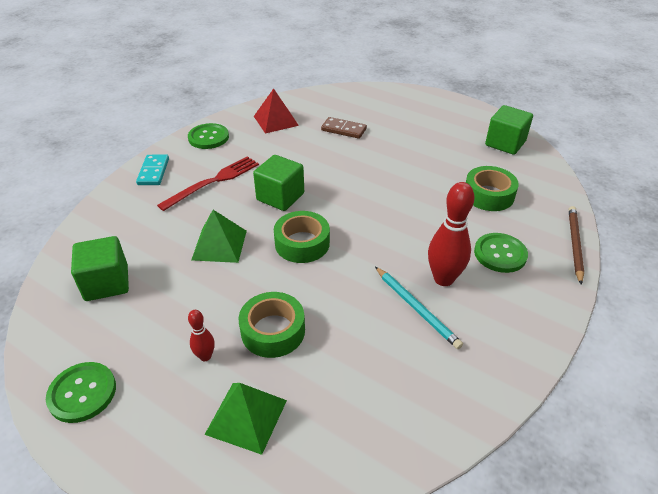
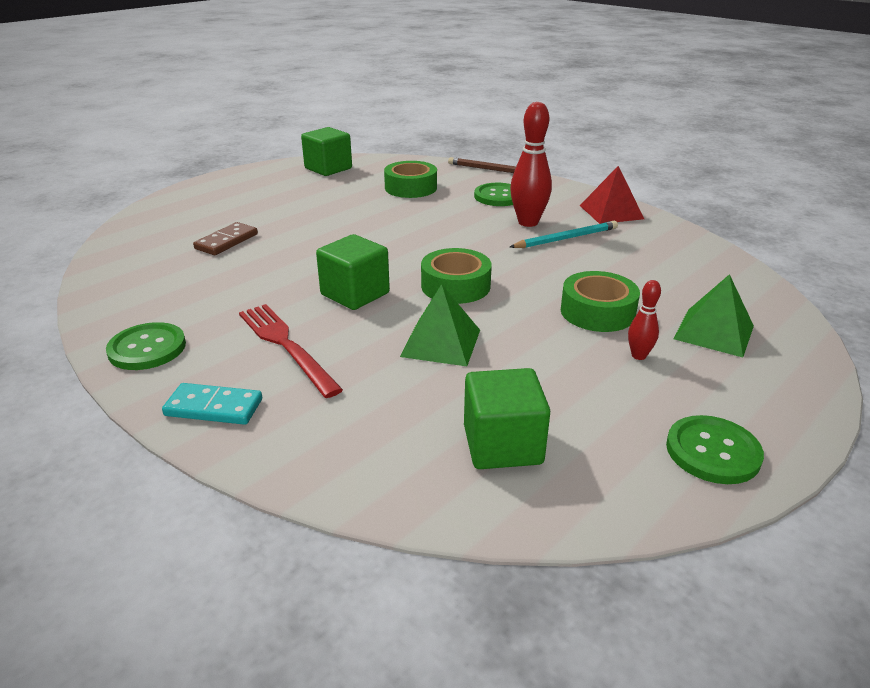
camera: 80 degrees left, 10 degrees down
red pyramid [254,88,299,134] -> red pyramid moved to [580,166,644,224]

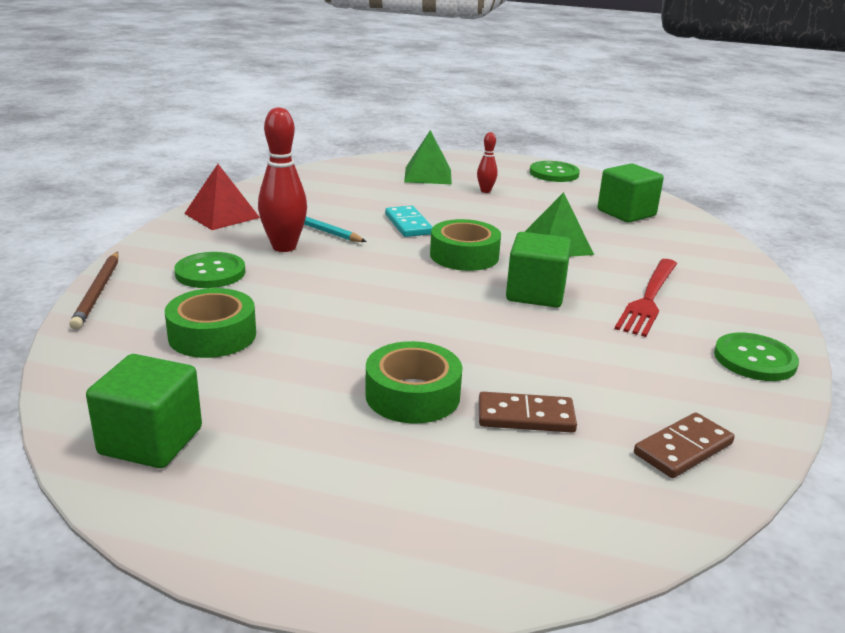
camera: 120 degrees left, 5 degrees down
turquoise domino [162,383,262,425] -> turquoise domino moved to [385,206,432,237]
green tape [561,271,640,332] -> green tape moved to [365,341,463,424]
none -> brown domino [634,412,735,478]

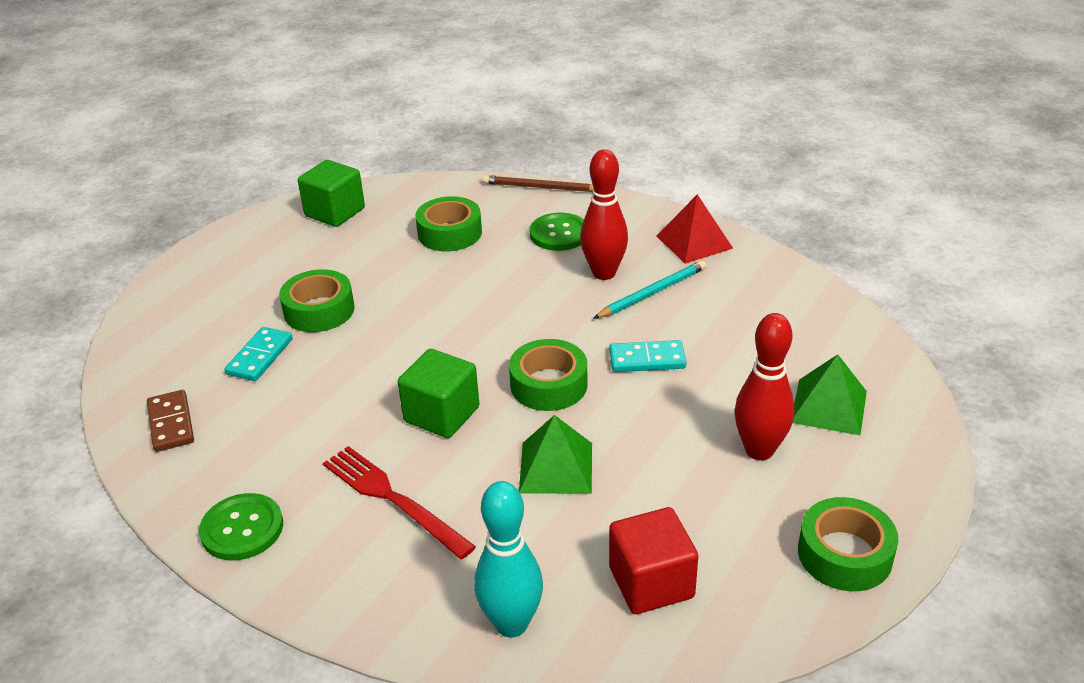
camera: 110 degrees right, 10 degrees up
red bowling pin [477,132,498,193] -> red bowling pin [734,313,795,460], size x1.94
brown domino [479,392,577,433] -> turquoise domino [225,327,293,381]
green button [530,161,580,182] -> green tape [798,497,898,591]
green cube [597,163,664,223] -> red cube [609,507,698,614]
none -> turquoise bowling pin [474,481,543,637]

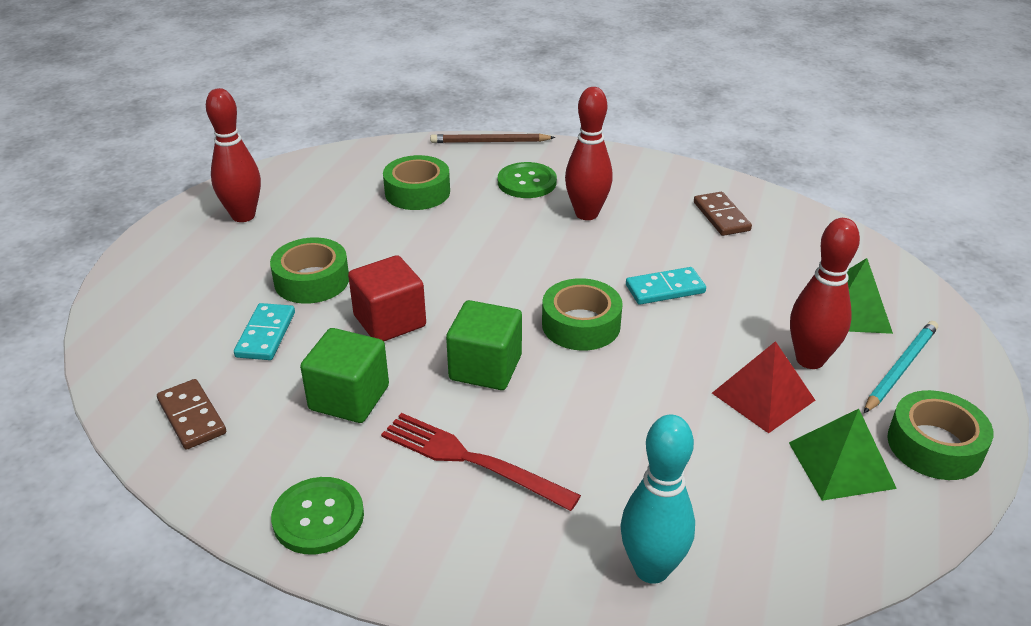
camera: 15 degrees left, 0 degrees up
green cube [298,160,365,227] -> green cube moved to [300,328,389,423]
green pyramid [519,415,592,494] -> green pyramid moved to [789,409,897,501]
turquoise pencil [593,260,706,319] -> turquoise pencil moved to [864,321,938,413]
red cube [609,507,698,614] -> red cube moved to [348,255,426,341]
red pyramid [656,194,733,264] -> red pyramid moved to [712,341,816,433]
none -> red bowling pin [206,88,261,222]
none -> brown domino [694,192,752,236]

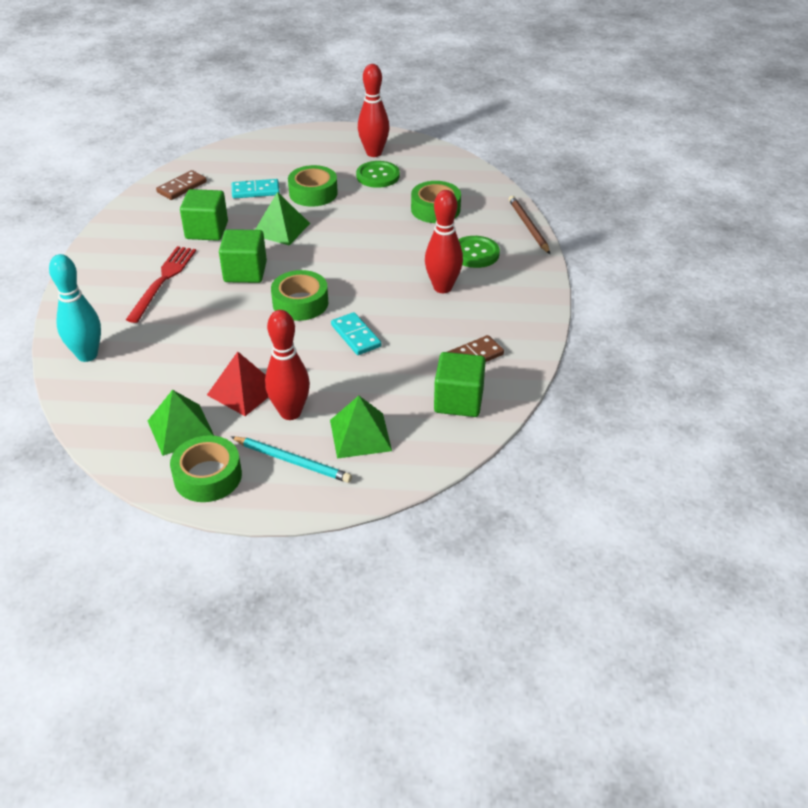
camera: 75 degrees right, 5 degrees up
green button [271,477,364,554] -> green button moved to [356,161,400,188]
red cube [348,255,426,341] -> green pyramid [255,192,310,246]
none -> green cube [434,352,486,417]

